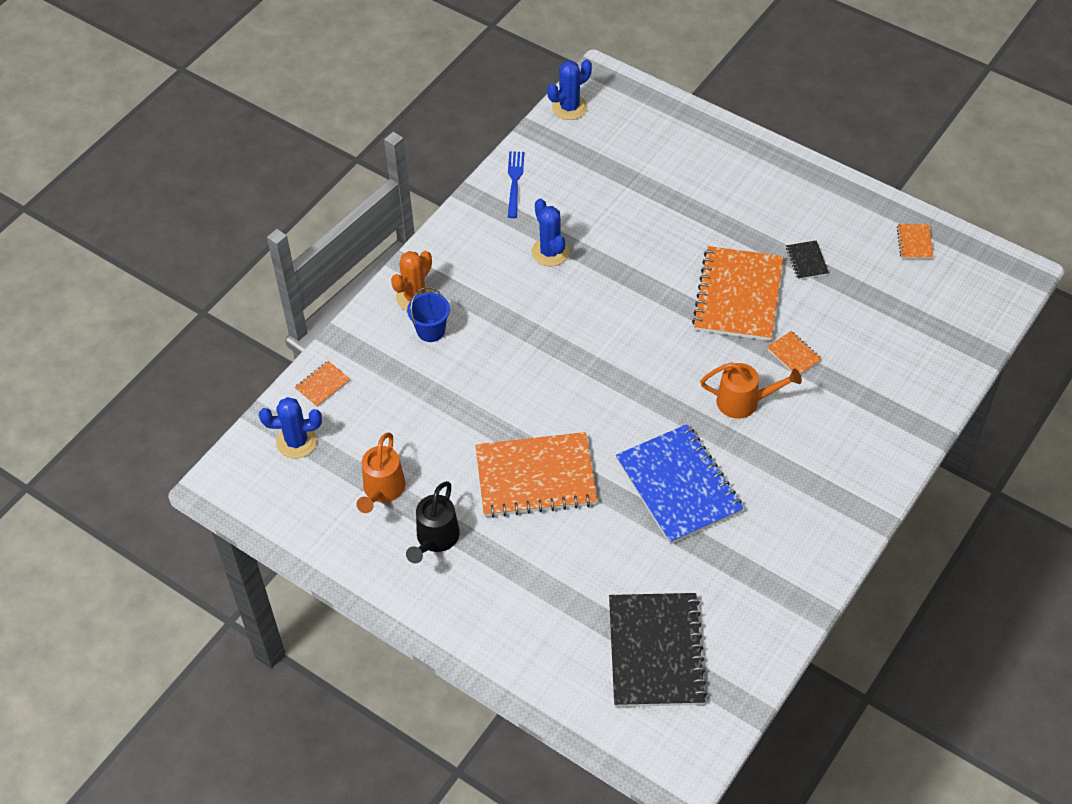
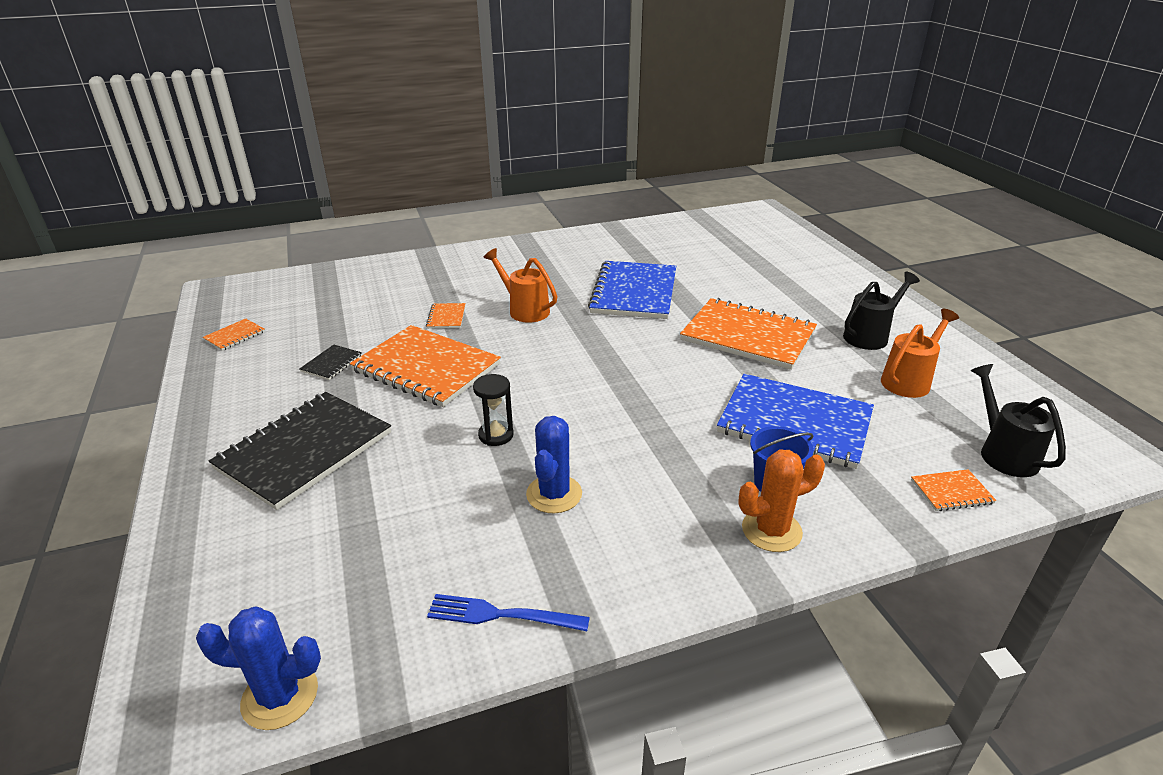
camera: 145 degrees left, 20 degrees down
blue cactus [259,397,322,459] -> black watering can [971,364,1066,477]
blue fork [508,152,524,218] -> blue fork turned 60 degrees clockwise [427,594,590,631]
black notebook [609,593,707,707] -> black notebook moved to [209,392,391,510]
orange notebook [692,246,783,341] -> orange notebook turned 75 degrees clockwise [350,325,501,407]
none -> black hourglass [473,374,514,446]
none -> blue notebook [717,374,874,469]

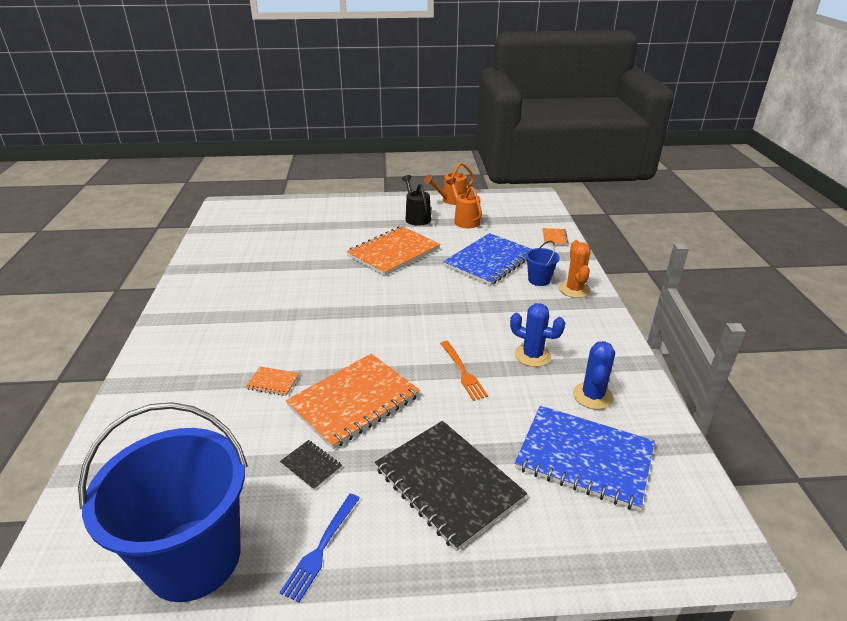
camera: 75 degrees left, 0 degrees up
blue cactus [196,606,321,730] -> blue cactus moved to [573,341,615,410]
orange notebook [203,318,265,351] -> blue bucket [78,402,248,602]
blue fork [427,594,590,631] -> blue fork moved to [280,494,360,602]
black hourglass [473,374,514,446] -> orange fork [440,341,488,401]
orange watering can [484,248,557,323] -> orange watering can moved to [424,162,474,205]
blue notebook [588,261,676,319] -> blue notebook moved to [515,406,655,511]
black watering can [971,364,1066,477] -> none

